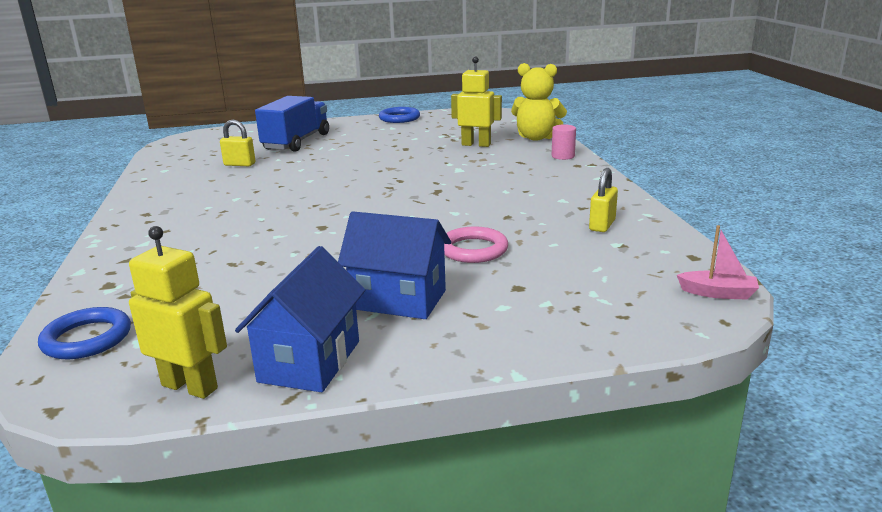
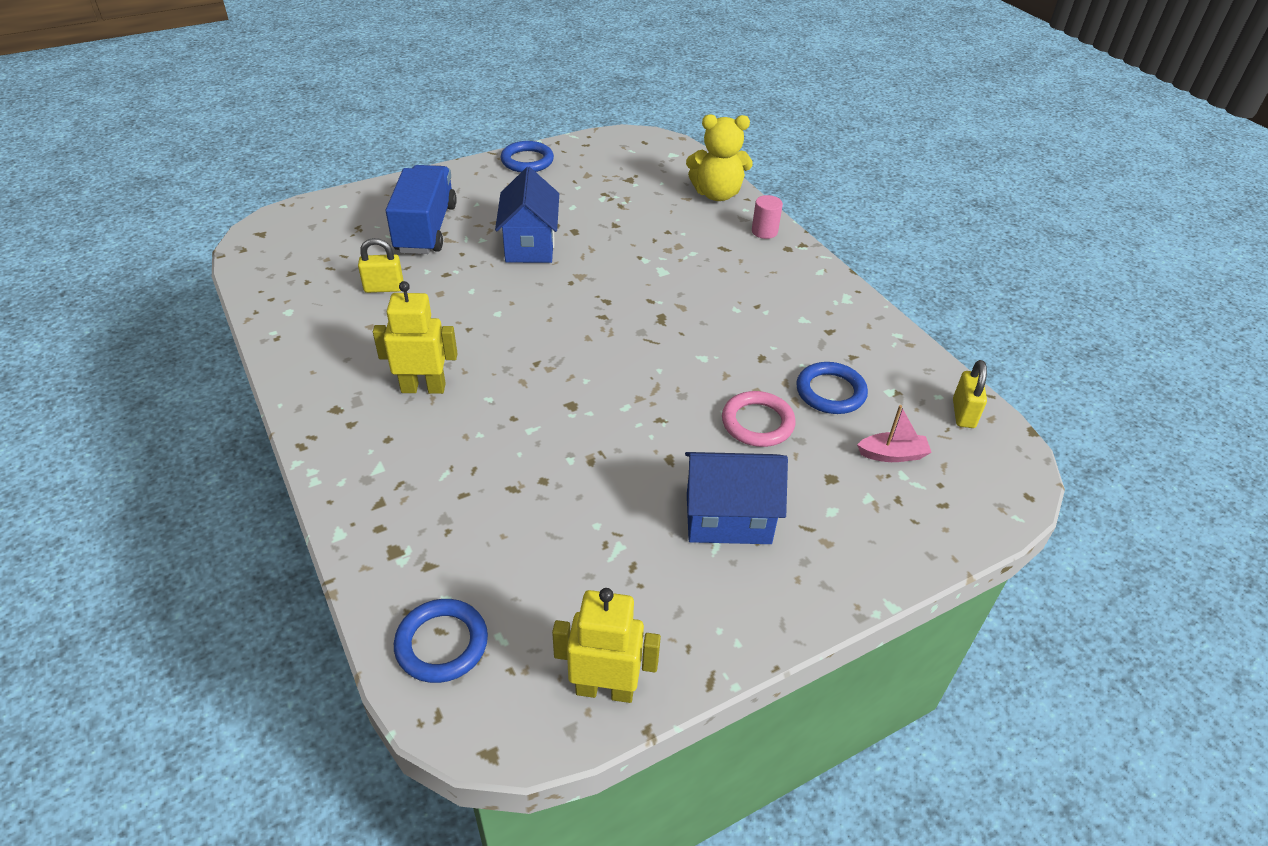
camera: 20 degrees left, 20 degrees up
blue house [235,246,365,392] -> blue house moved to [495,167,559,263]
yellow robot [451,56,502,147] -> yellow robot moved to [373,281,458,394]
yellow padlock [589,168,618,232] -> yellow padlock moved to [953,360,987,428]
pink boat [677,225,759,300] -> pink boat moved to [857,405,932,462]
none -> blue ring [796,362,868,414]

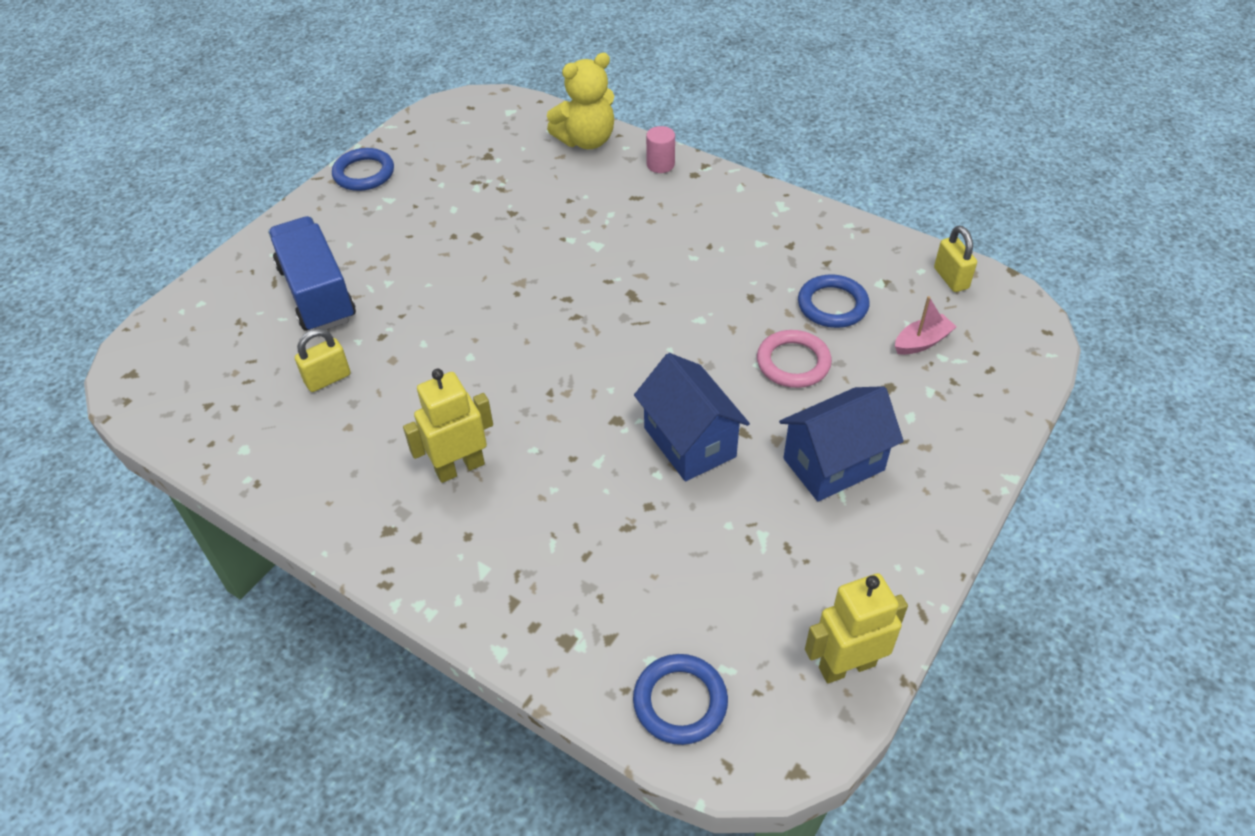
camera: 25 degrees left, 5 degrees up
blue house [495,167,559,263] -> blue house moved to [634,353,750,482]

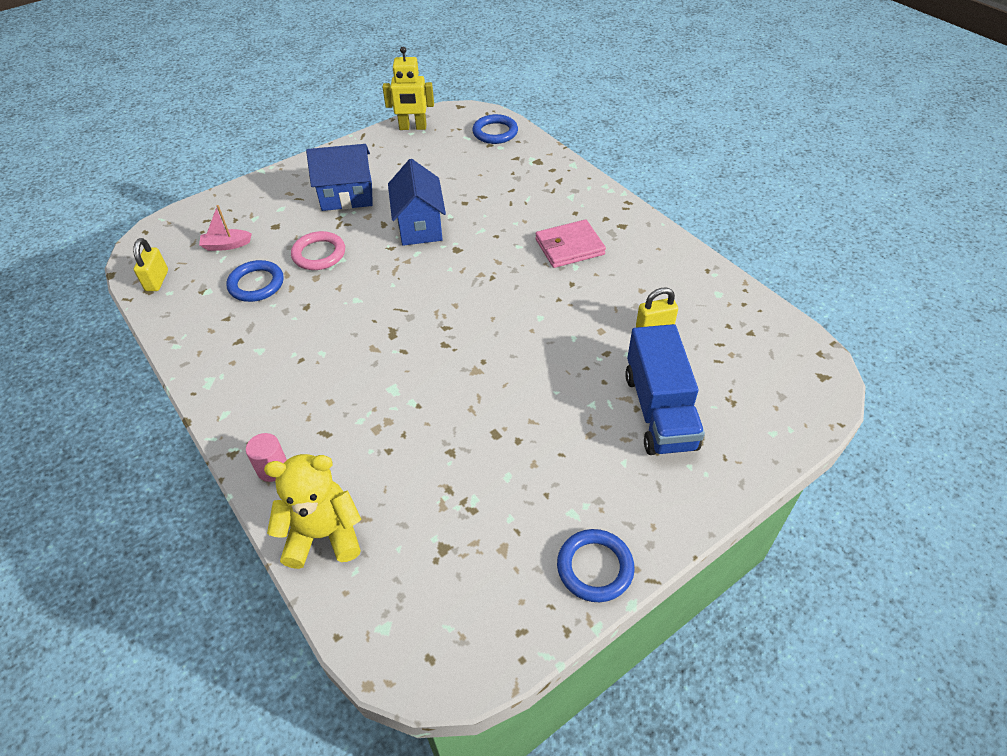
camera: 160 degrees left, 0 degrees up
yellow robot [403,369,493,483] -> pink wallet [535,220,606,268]

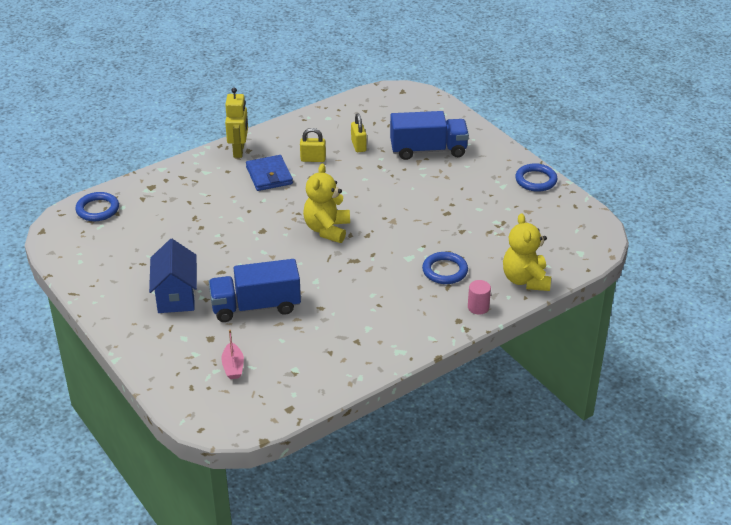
camera: 90 degrees left, 10 degrees down
yellow padlock [133,238,168,291] -> yellow padlock moved to [300,128,326,162]
blue ring [226,260,284,302] -> blue ring moved to [422,252,468,284]
pink ring [291,231,345,270] -> blue truck [208,259,301,322]
yellow robot [383,47,434,130] -> yellow robot moved to [225,88,248,158]
blue house [388,159,446,246] -> none
pink wallet [535,220,606,268] -> blue wallet [246,155,293,191]
none -> yellow teddy bear [303,164,350,243]

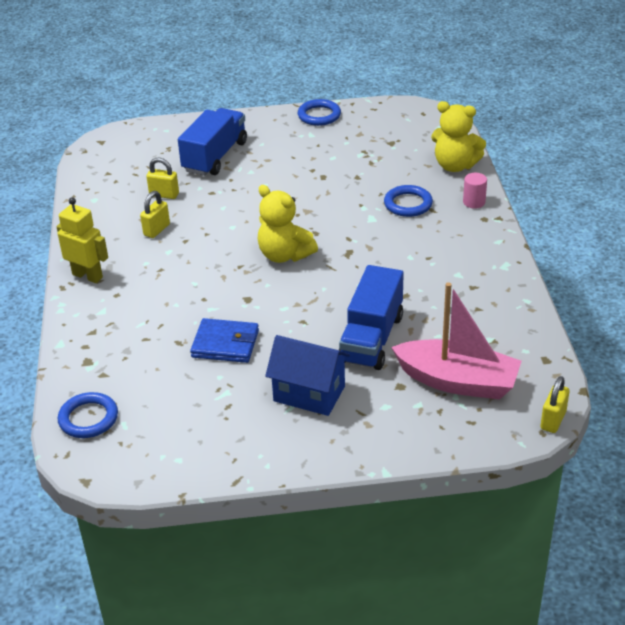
camera: 60 degrees left, 0 degrees up
pink boat [221,330,244,379] -> pink boat [391,282,522,400], size x2.29
blue wallet [246,155,293,191] -> blue wallet moved to [190,318,259,363]
none -> yellow padlock [540,376,570,433]

